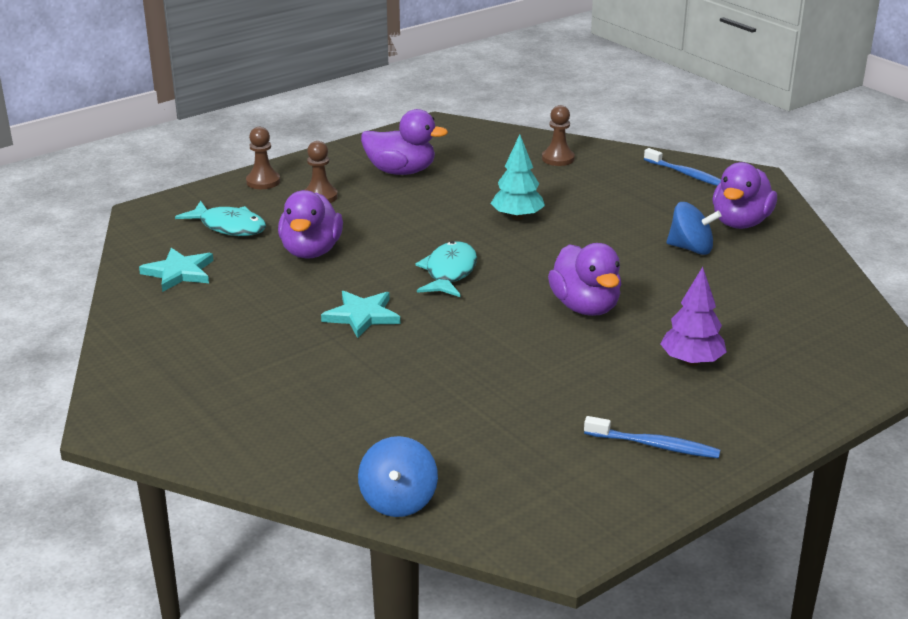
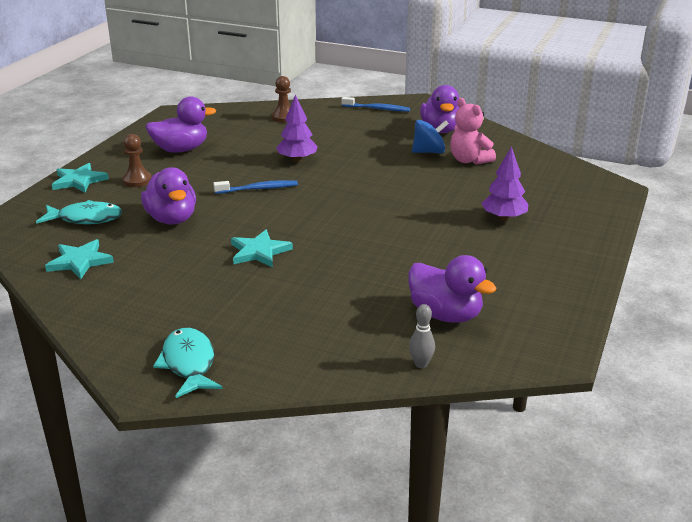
camera: 30 degrees left, 0 degrees up
brown pawn [246,127,280,189] -> turquoise star [52,163,109,193]
blue spinning top [358,436,438,517] -> grey bowling pin [409,304,435,368]
turquoise fish [415,241,477,297] -> turquoise fish moved to [153,328,223,398]
turquoise tree [491,134,545,220] -> purple tree [276,94,318,162]
purple duck [548,243,621,316] -> purple duck moved to [408,255,496,323]
blue toothbrush [584,416,721,458] -> blue toothbrush moved to [213,180,298,194]
none -> pink teddy bear [450,98,496,165]

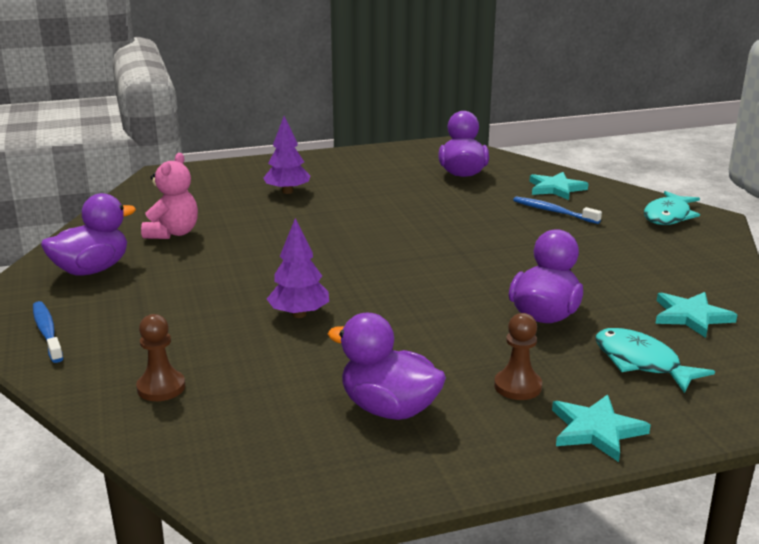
camera: 130 degrees left, 5 degrees down
blue toothbrush [213,180,298,194] -> blue toothbrush moved to [513,197,602,224]
turquoise star [231,229,293,268] -> turquoise star moved to [529,172,589,200]
grey bowling pin [409,304,435,368] -> none
blue spinning top [412,120,449,154] -> none

